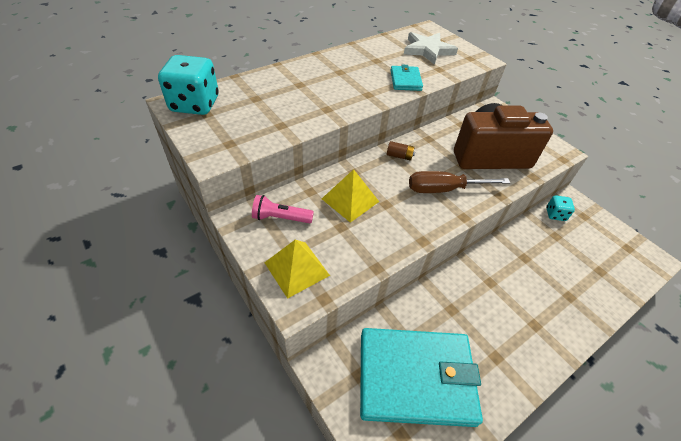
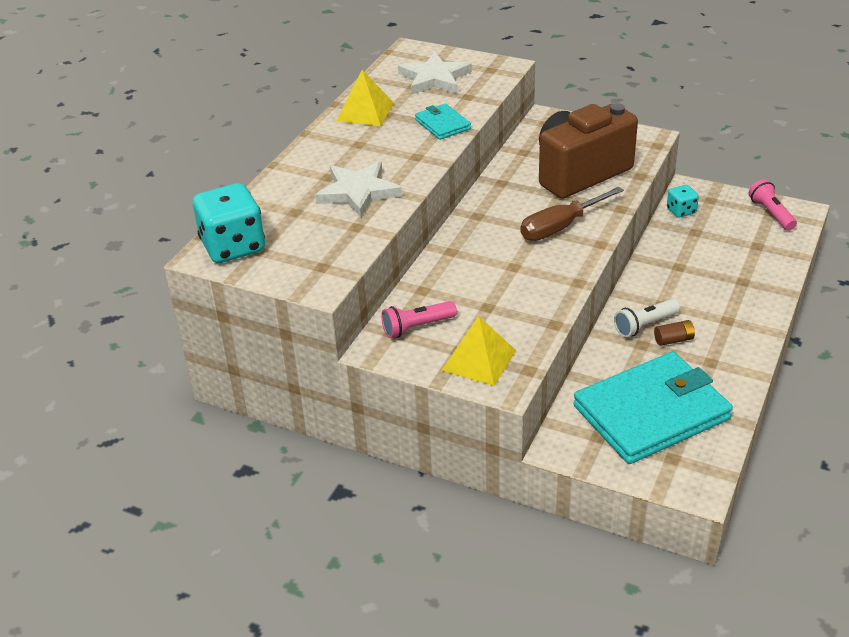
camera: 25 degrees left, 10 degrees down
yellow pyramid [322,169,379,223] -> yellow pyramid moved to [337,70,394,126]
brown battery [387,141,415,161] -> brown battery moved to [654,320,695,346]
none -> white star [315,161,402,217]
none -> white flashlight [614,299,680,337]
none -> pink flashlight [748,179,797,231]

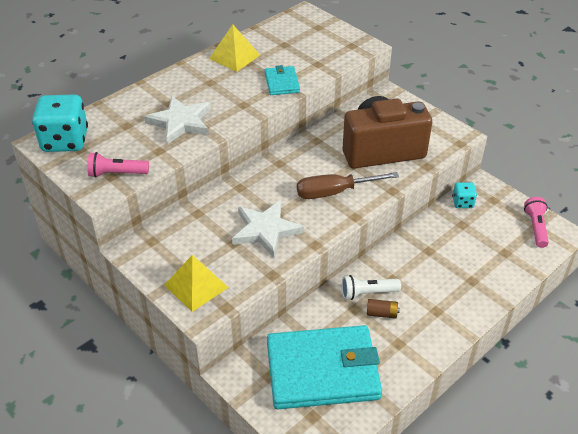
camera: 20 degrees right, 5 degrees up
pink flashlight [381,301,457,338] -> pink flashlight moved to [87,152,149,178]
white star [398,52,472,95] -> white star moved to [232,200,303,258]

